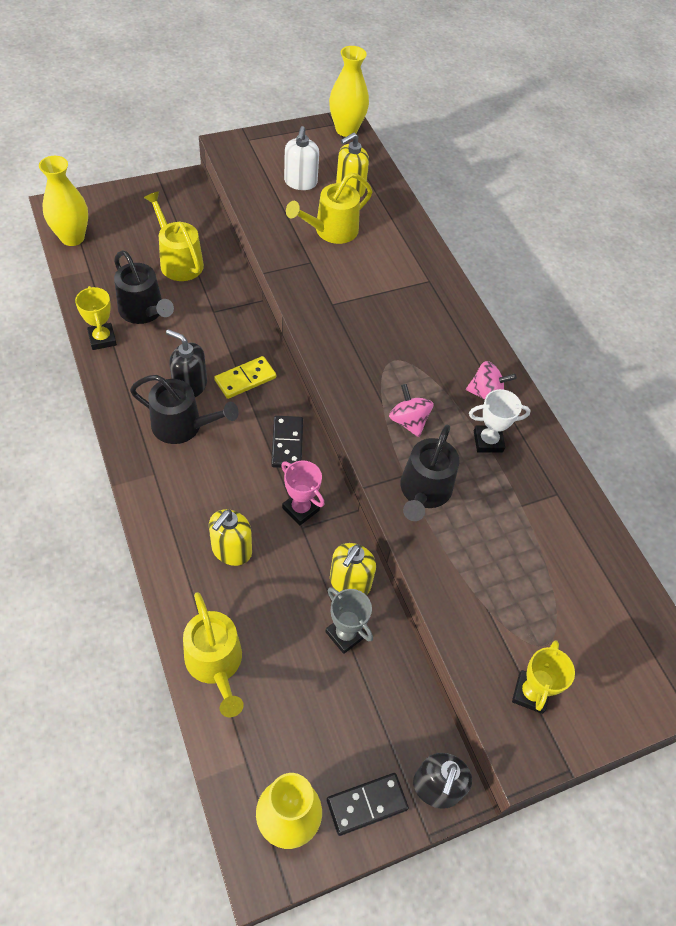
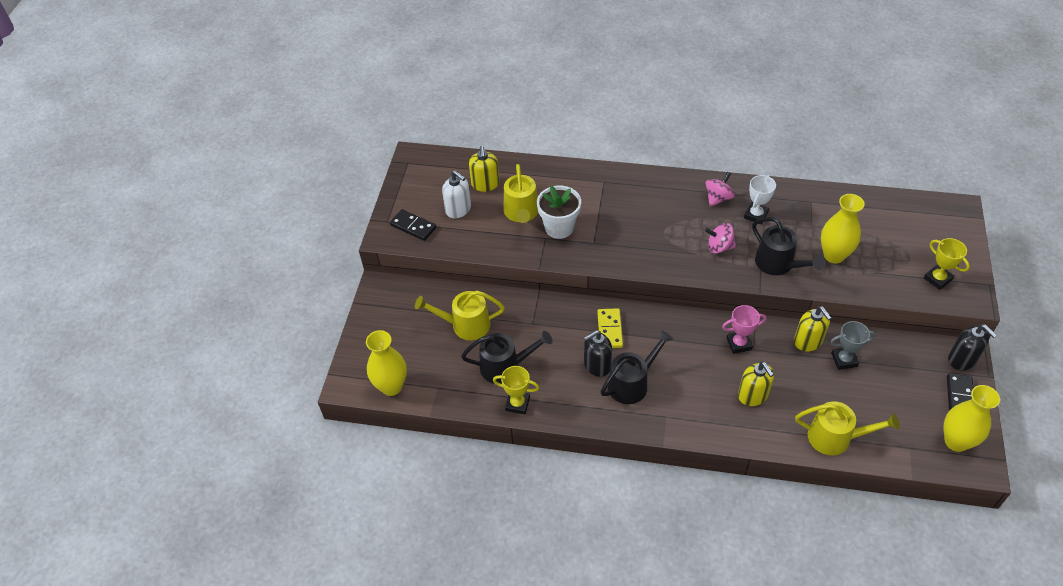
camera: 50 degrees left, 5 degrees down
black domino [271,416,303,468] -> black domino moved to [390,209,436,241]
yellow vase [329,46,369,137] -> yellow vase moved to [821,194,865,263]
none -> white flower pot [537,186,581,239]

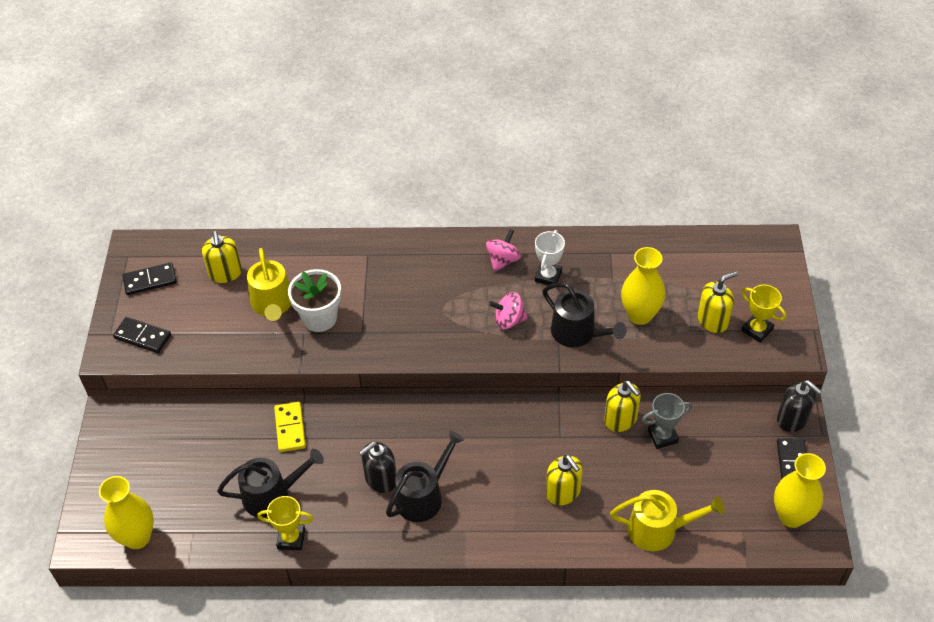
camera: 10 degrees left, 0 degrees up
yellow watering can [415,291,505,340] -> none
white soap dispenser [442,170,471,218] -> none
yellow domino [597,308,623,348] -> yellow domino moved to [274,402,306,452]
pink trophy [722,305,766,354] -> none
none -> black domino [122,262,177,295]
none -> yellow soap dispenser [698,271,738,333]

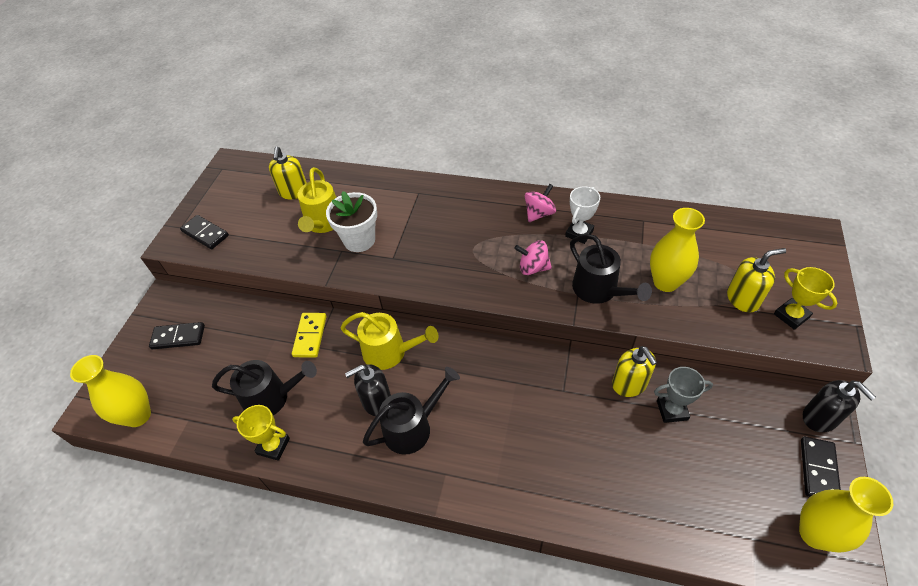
camera: 15 degrees right, 0 degrees up
black domino [122,262,177,295] -> black domino moved to [149,322,205,349]
yellow soap dispenser [546,455,583,505] -> none
yellow watering can [610,490,725,551] -> yellow watering can moved to [340,312,438,370]

